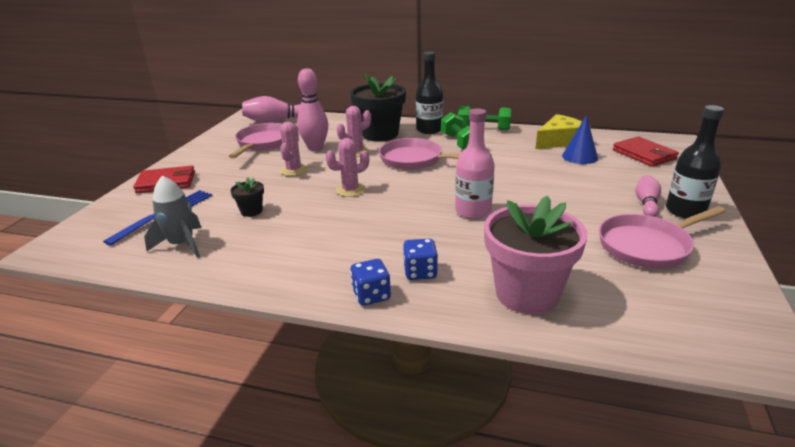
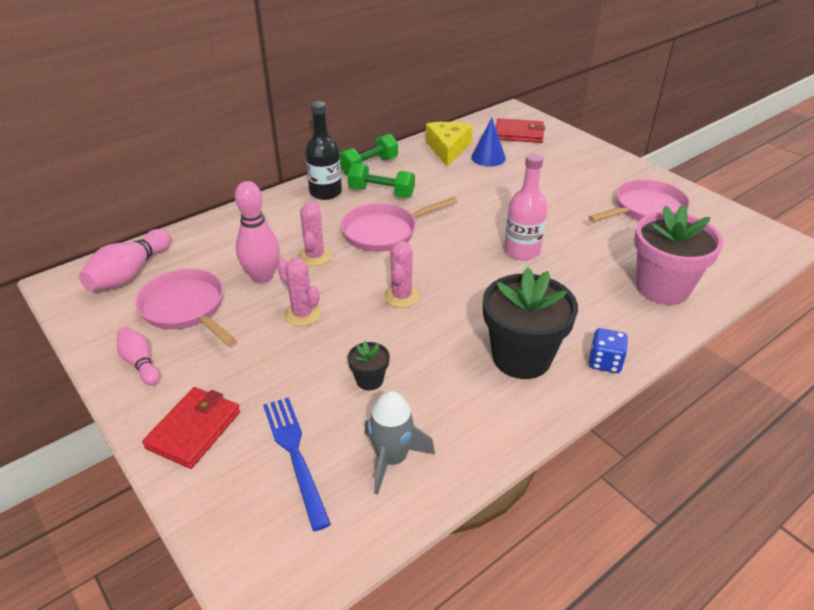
camera: 55 degrees left, 10 degrees up
black flower pot [350,74,406,142] -> black flower pot moved to [483,267,578,379]
blue dice [403,239,438,280] -> none
pink pan [599,206,726,268] -> pink pan turned 135 degrees counterclockwise [588,180,690,222]
pink bowling pin [635,175,661,217] -> pink bowling pin moved to [117,327,160,385]
black bottle [666,105,724,219] -> none

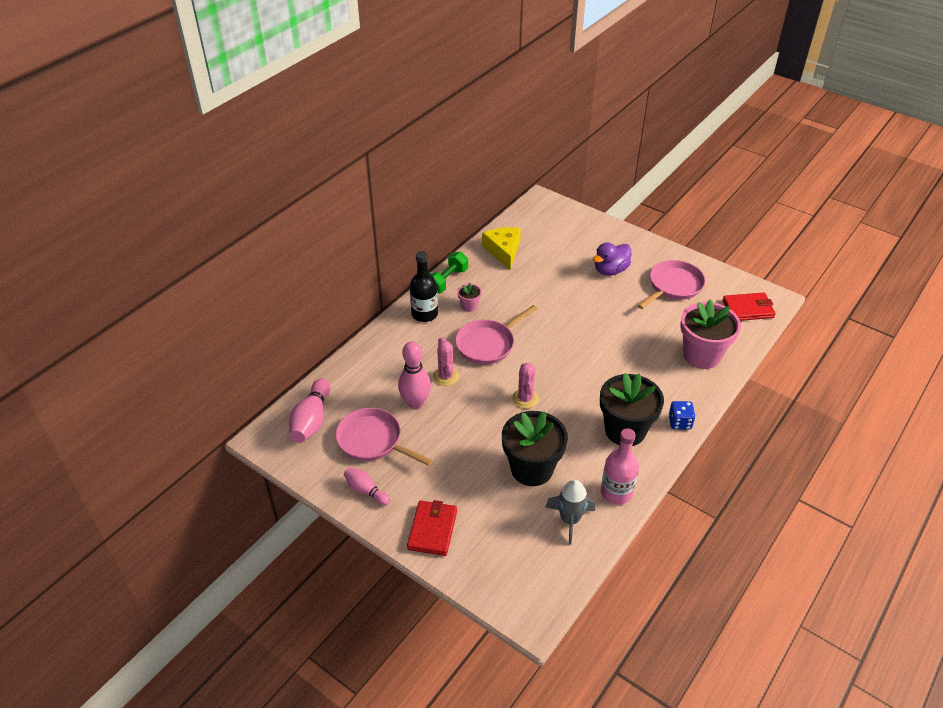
camera: 15 degrees left, 5 degrees up
blue fork [263,397,331,531] -> none
pink cactus [277,258,321,326] -> none
green dumbbell [348,163,415,198] -> pink flower pot [457,283,482,312]
black flower pot [348,341,390,390] -> black flower pot [502,411,568,486], size x2.23
blue cone [471,118,506,167] -> none
red wallet [496,118,545,143] -> red wallet moved to [723,293,776,321]
pink bottle [504,153,547,260] -> pink bottle moved to [601,428,639,505]
none -> purple duck [593,242,631,275]

